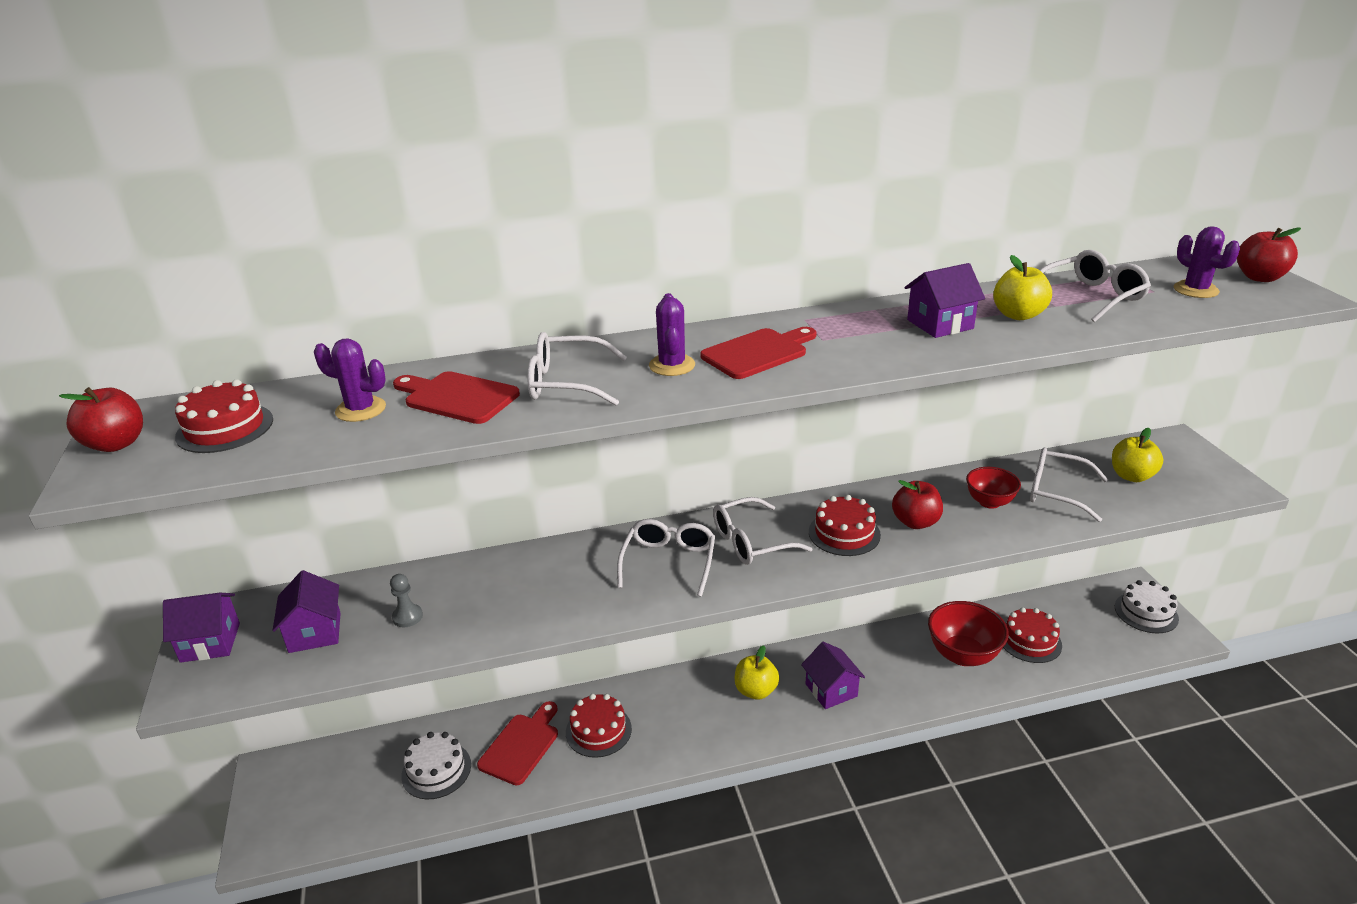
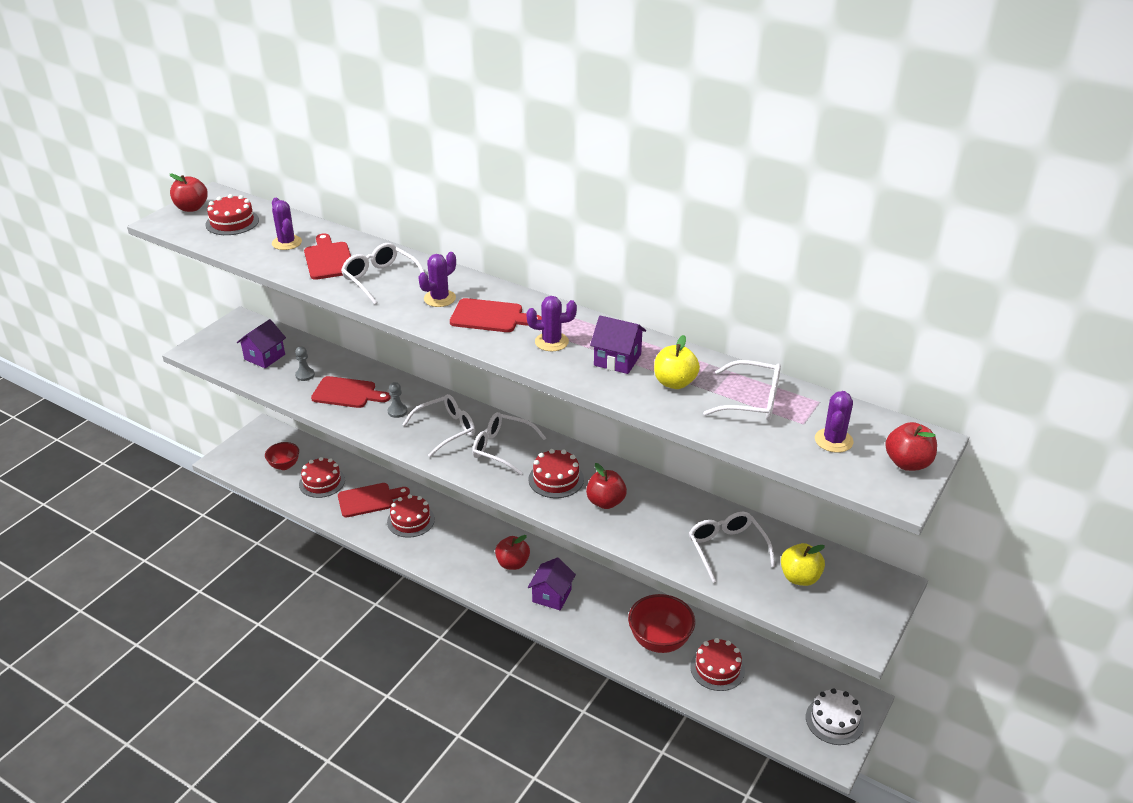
camera: 45 degrees right, 5 degrees up
purple house [163,593,240,663] -> none
white cake [401,732,471,799] -> red cake [299,457,345,498]
yellow apple [735,645,779,700] -> red apple [495,535,530,570]
red bowl [966,467,1021,509] -> red bowl moved to [265,442,299,470]
none -> red cutting board [311,376,391,408]
none -> grey pawn [388,382,407,418]
none -> purple cactus [526,296,577,351]

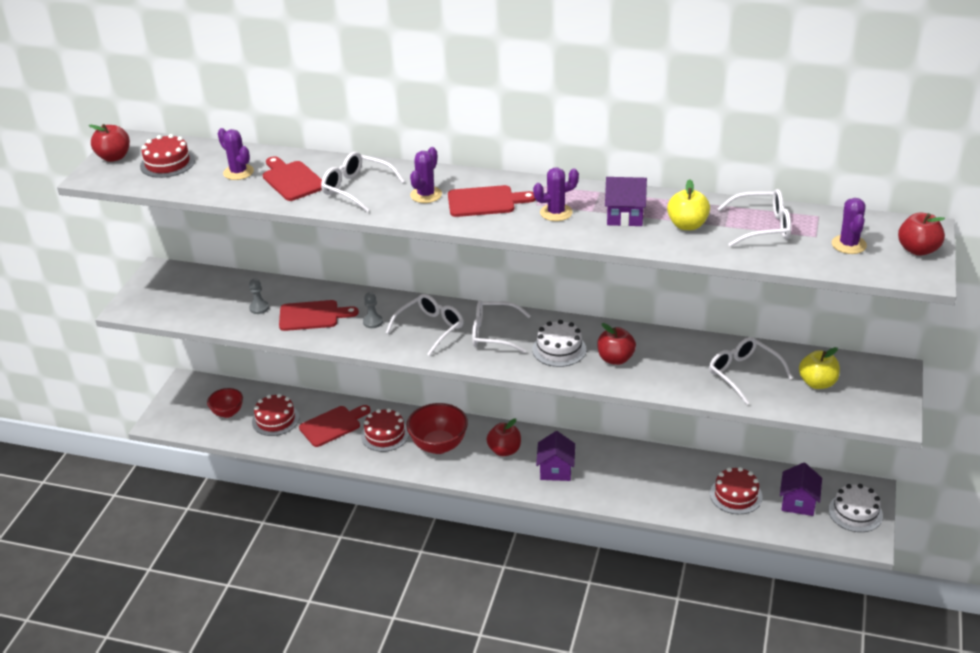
camera: 15 degrees left, 0 degrees up
purple house [237,319,286,368] -> purple house moved to [780,463,822,516]
red cake [528,449,584,498] -> white cake [532,320,586,367]
red bowl [628,594,695,653] -> red bowl moved to [407,403,468,454]

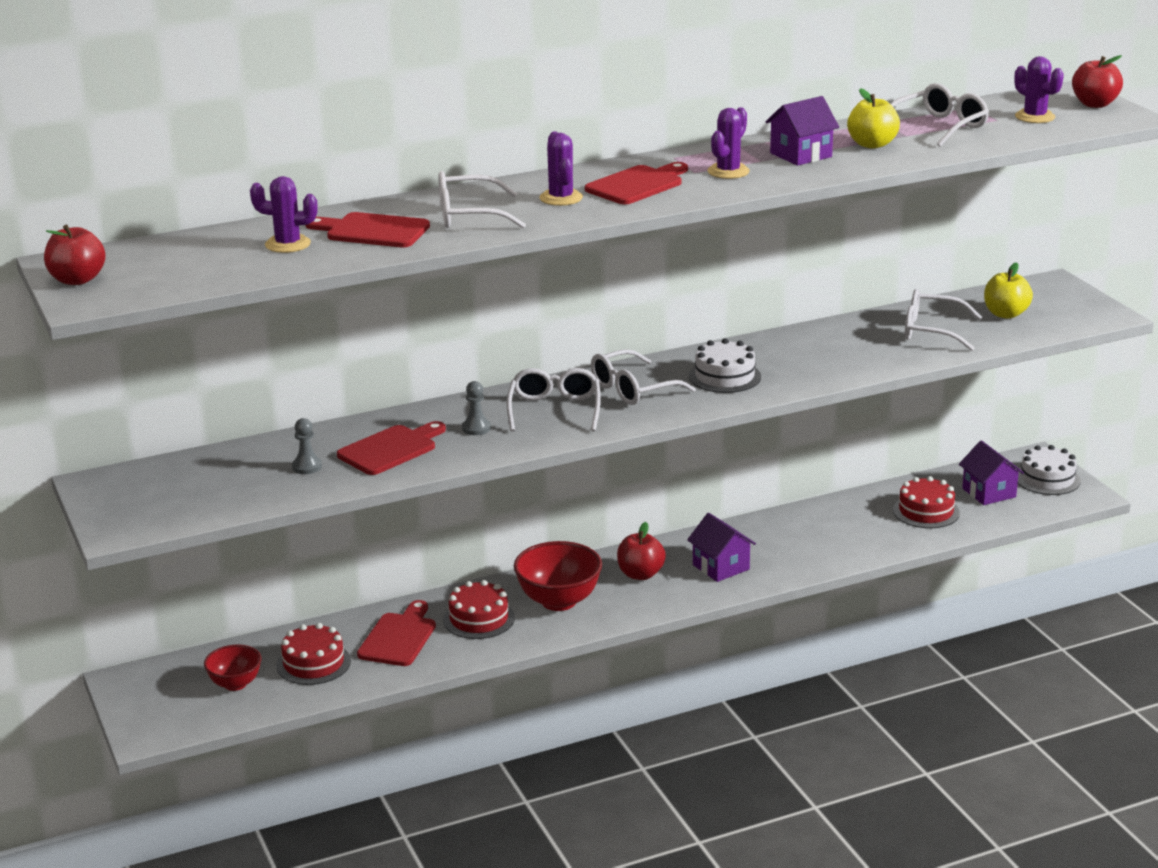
camera: 40 degrees left, 10 degrees down
red cake [140,134,195,178] -> none
red apple [597,323,636,365] -> none

